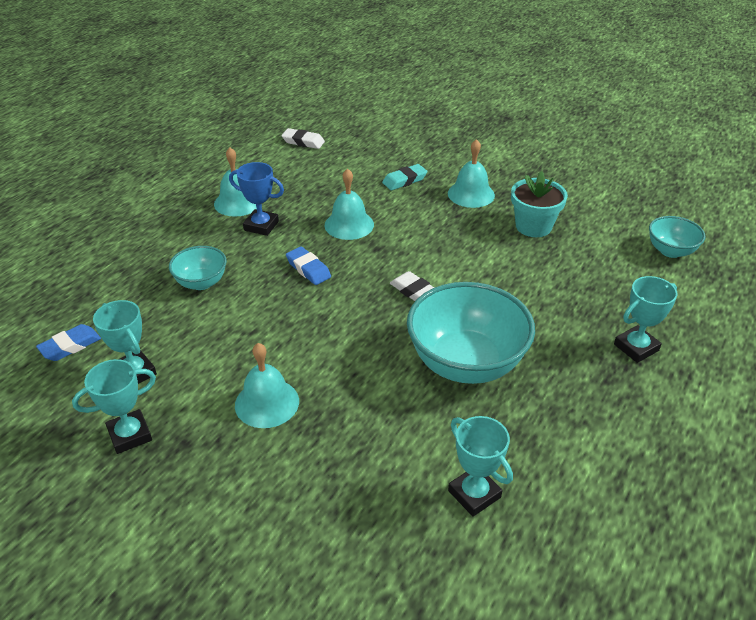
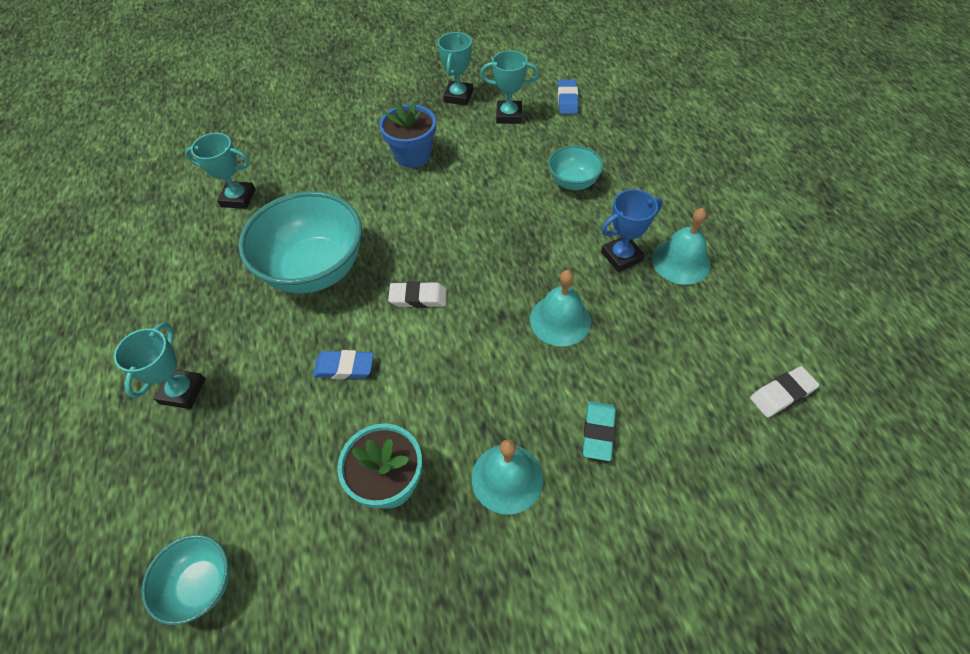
camera: 135 degrees right, 15 degrees up
turquoise bell [235,343,299,428] -> blue flower pot [379,101,436,168]
blue eraser [286,246,331,285] -> blue eraser moved to [313,350,374,379]

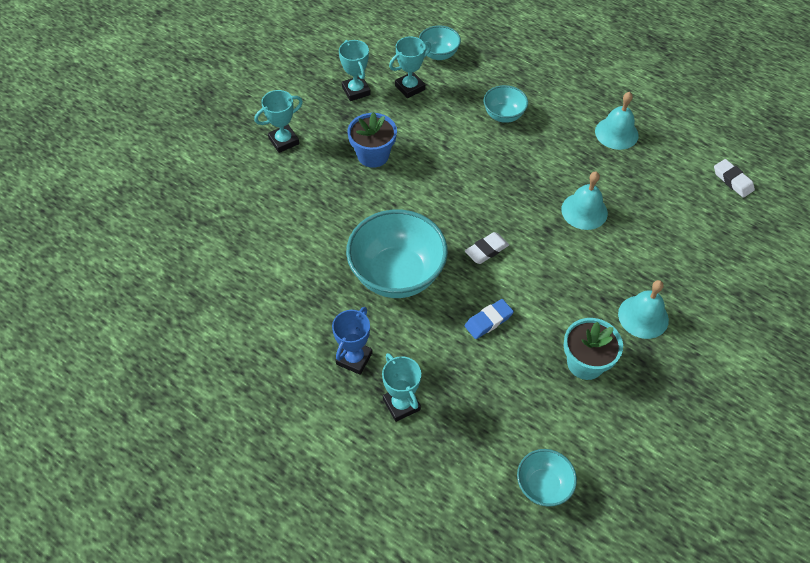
camera: 40 degrees left, 0 degrees up
turquoise trophy [185,133,256,209] -> turquoise trophy moved to [255,90,303,153]
blue eraser [558,79,578,114] -> turquoise bowl [419,26,461,60]
turquoise eraser [583,401,616,461] -> none
blue trophy [601,189,663,272] -> blue trophy moved to [332,307,373,375]
white eraser [750,366,819,418] -> white eraser turned 60 degrees counterclockwise [714,159,755,198]

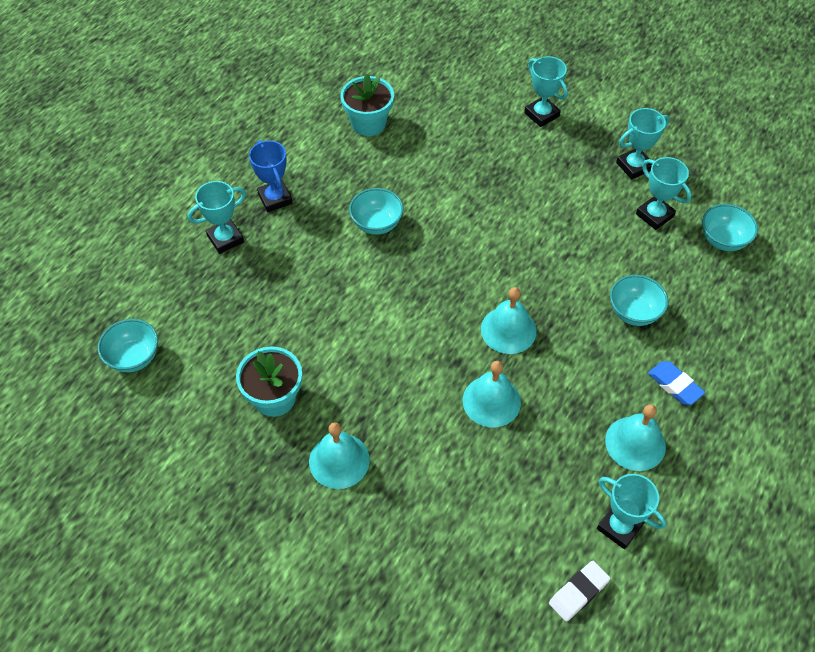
camera: 85 degrees right, 0 degrees up
blue trophy [332,307,373,375] -> blue trophy turned 45 degrees clockwise [249,140,293,212]
turquoise bowl [346,209,448,298] -> turquoise bowl [349,188,404,235], size x0.51
blue flower pot [347,112,397,168] -> none
white eraser [465,232,509,264] -> none
blue eraser [465,299,514,339] -> blue eraser moved to [648,361,705,405]
none -> turquoise flower pot [340,74,394,136]
none -> turquoise bell [481,287,537,354]
none -> turquoise trophy [597,474,666,549]

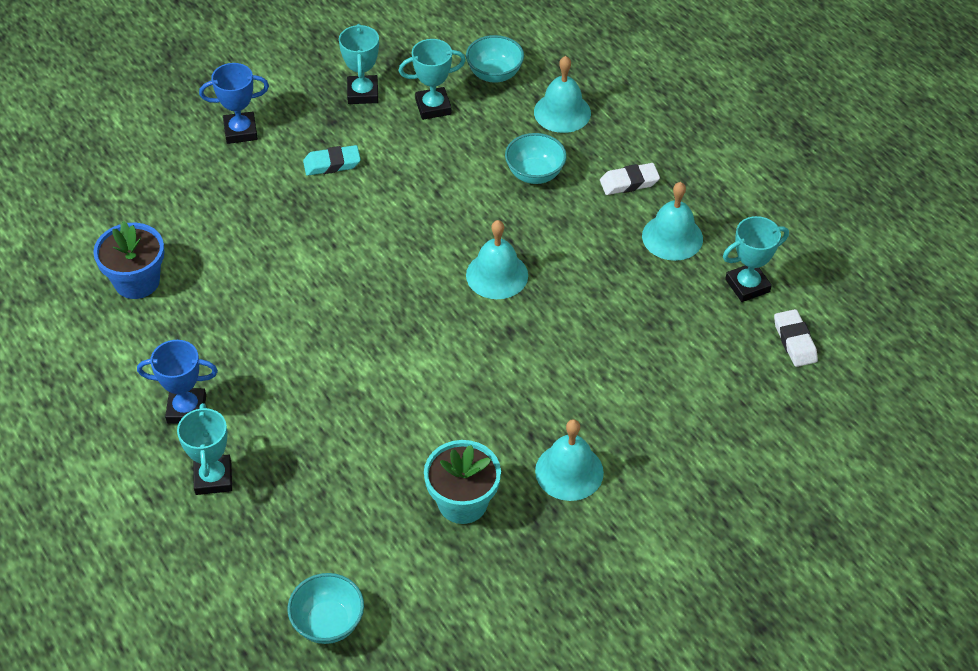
camera: 65 degrees left, 5 degrees down
turquoise flower pot [340,74,394,136] -> blue flower pot [93,221,164,299]
turquoise bowl [349,188,404,235] -> none
turquoise bell [463,361,521,427] -> turquoise bell moved to [534,56,591,133]
turquoise trophy [524,56,568,127] -> blue trophy [199,63,269,144]
blue eraser [648,361,705,405] -> white eraser [600,163,660,195]
none -> turquoise eraser [303,145,361,176]

